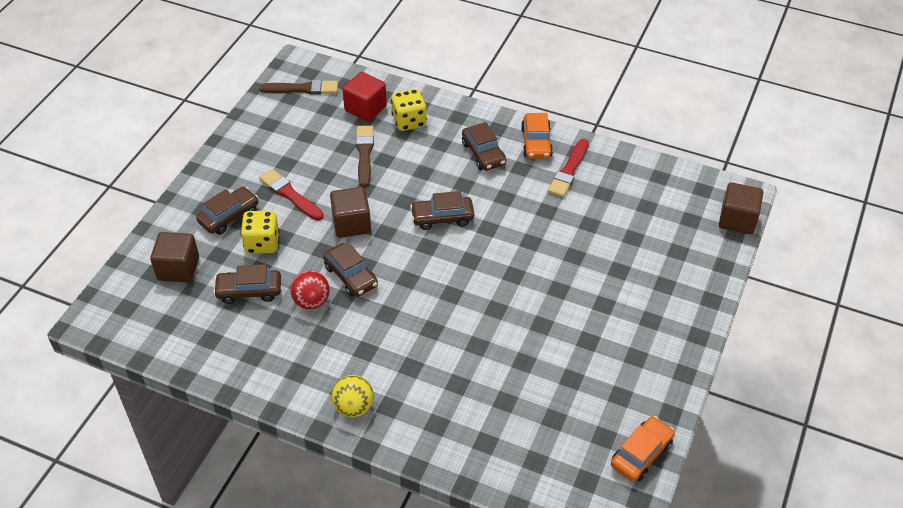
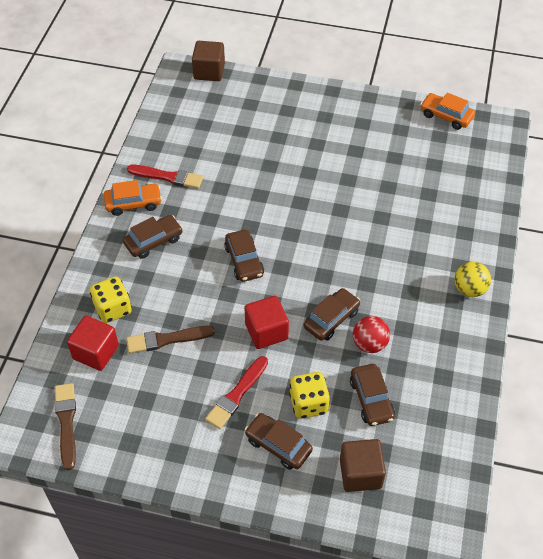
camera: 100 degrees left, 5 degrees up
brown cube [330,187,371,238] -> red cube [244,296,289,349]

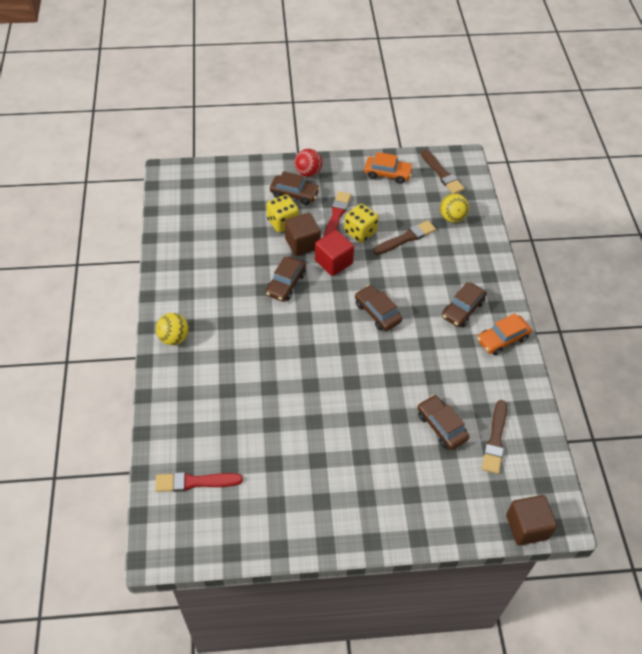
camera: 160 degrees right, 0 degrees up
red cube [67,316,119,371] -> yellow ball [440,194,469,223]
yellow dice [90,276,131,323] -> yellow dice moved to [344,204,379,243]
red brush [127,165,203,189] -> red brush moved to [155,472,243,492]
brown cube [340,439,386,492] -> brown cube moved to [285,213,321,256]
brown car [350,364,395,426] -> brown car moved to [417,395,469,450]
red ball [353,316,390,353] -> red ball moved to [295,149,322,177]
orange car [420,93,475,130] -> orange car moved to [364,152,413,184]
none -> brown brush [482,400,507,474]

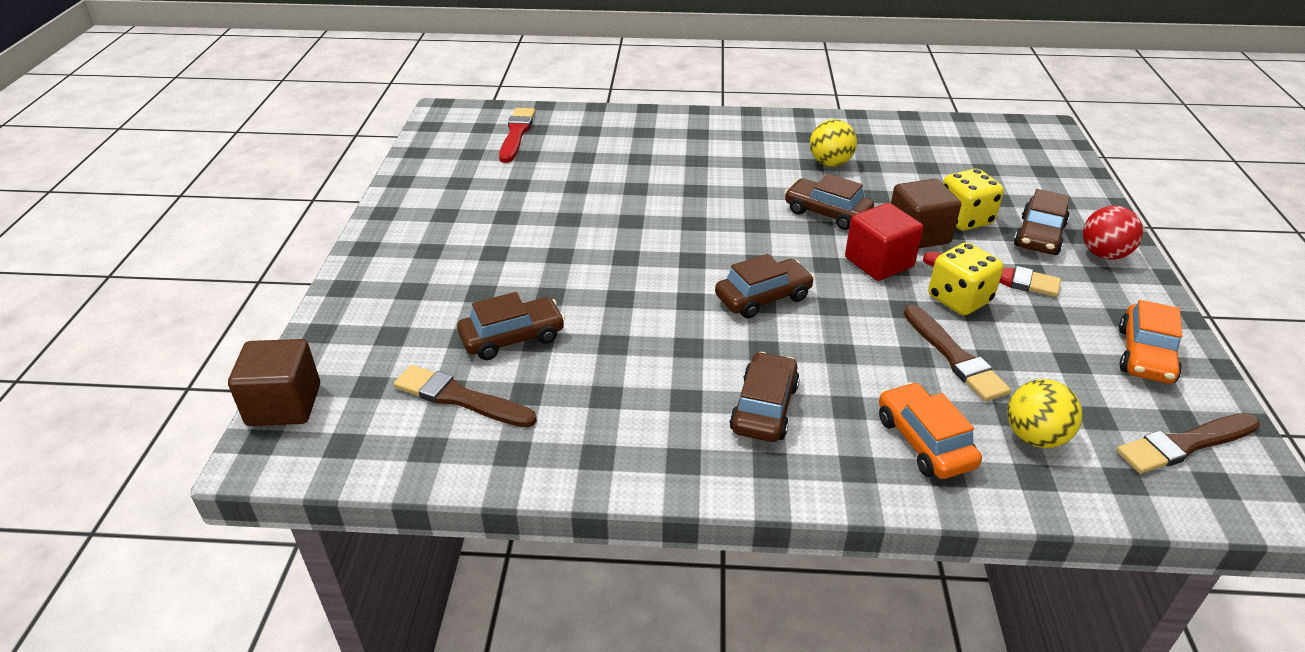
camera: 100 degrees right, 15 degrees down
yellow ball [156,313,189,345] -> yellow ball moved to [810,119,857,167]
brown car [442,282,487,327] -> brown car turned 60 degrees clockwise [729,352,800,442]
orange car [477,313,532,355] -> orange car moved to [879,382,982,479]

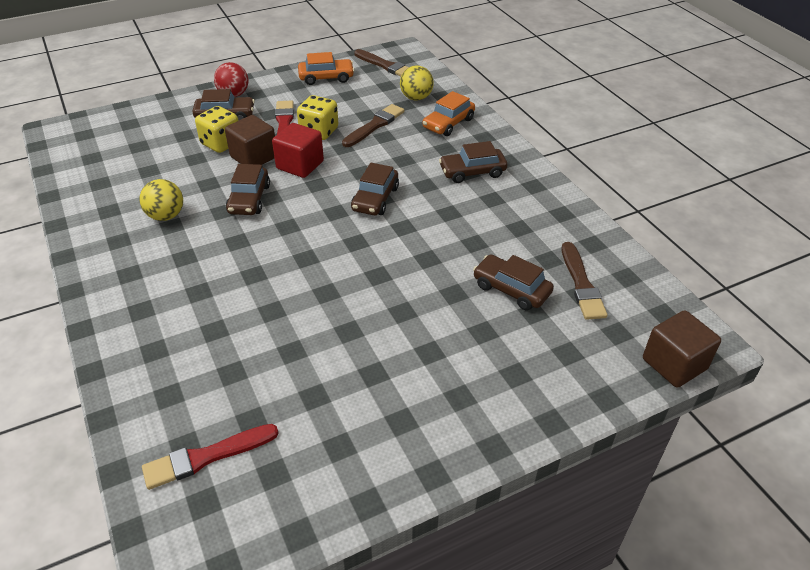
camera: 120 degrees left, 5 degrees up
brown car [715,254,814,319] -> brown car turned 105 degrees counterclockwise [351,163,399,215]

